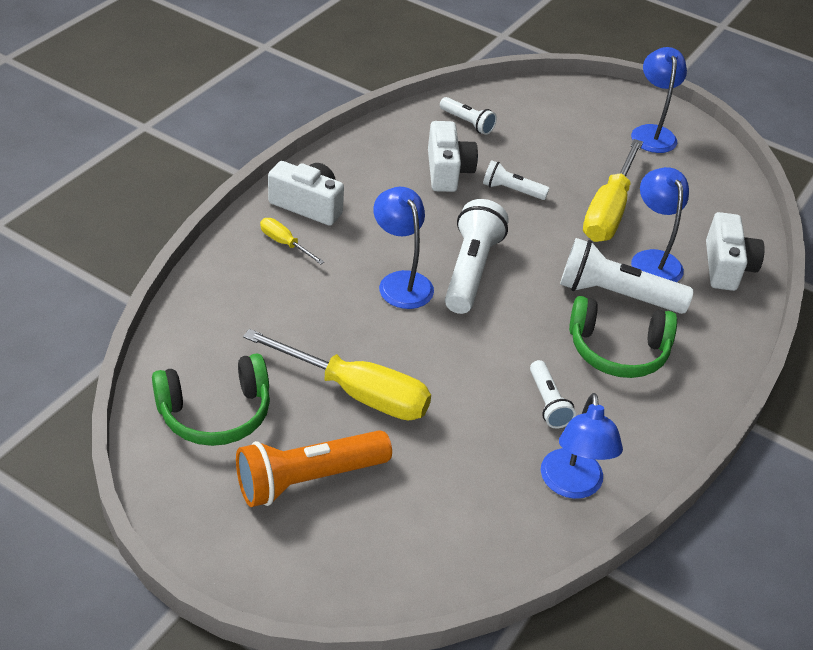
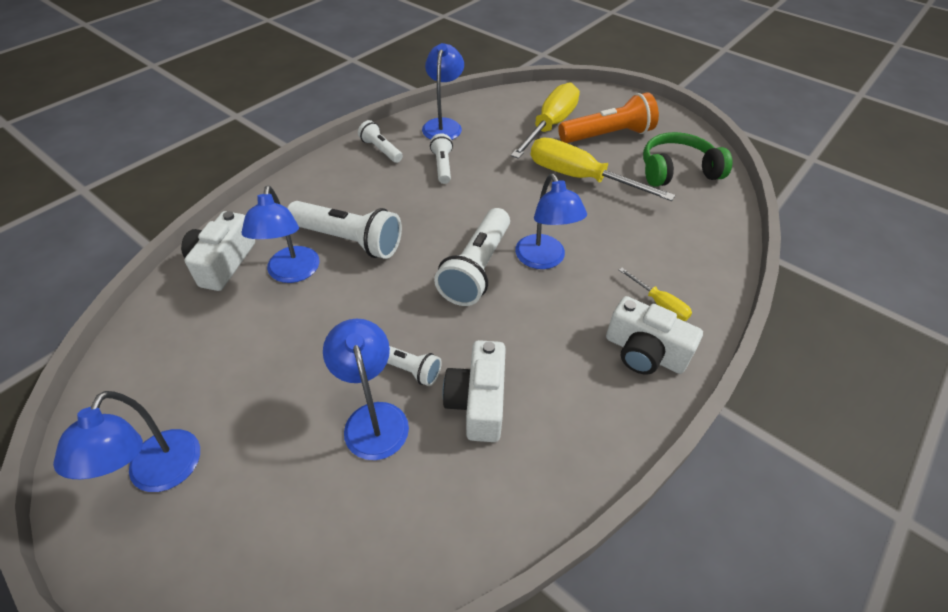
camera: 170 degrees left, 5 degrees up
white flashlight [440,97,497,135] -> white flashlight moved to [358,120,403,163]
green headphones [569,296,677,378] -> none
yellow screwdriver [583,139,643,242] -> yellow screwdriver moved to [511,82,580,159]
none -> blue lamp [323,319,409,460]

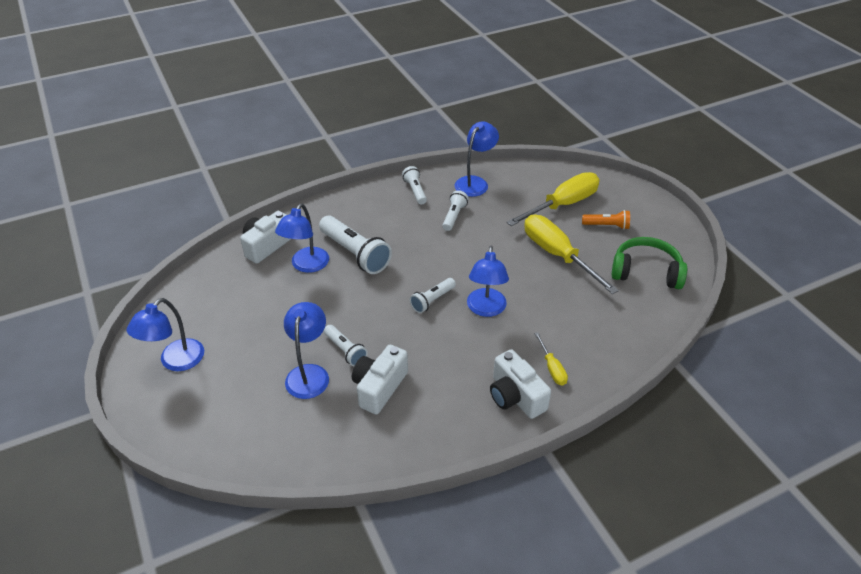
camera: 25 degrees right, 5 degrees down
white flashlight [434,208,510,306] -> white flashlight [410,278,456,313], size x0.56
orange flashlight [558,92,659,143] -> orange flashlight [582,210,630,230], size x0.56

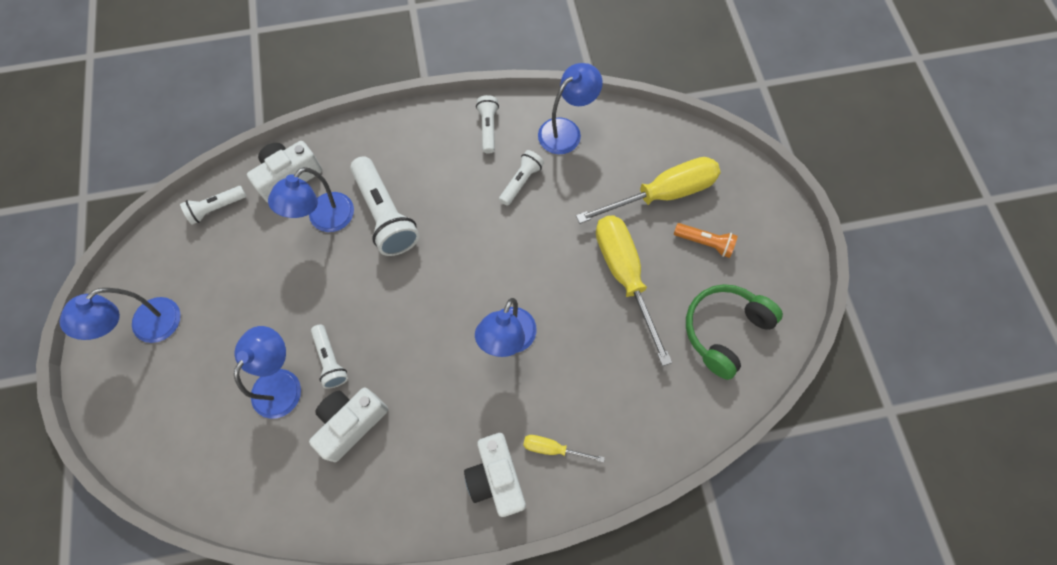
camera: 15 degrees right, 25 degrees up
white flashlight [410,278,456,313] -> white flashlight moved to [180,186,246,225]
yellow screwdriver [534,332,568,385] -> yellow screwdriver turned 105 degrees clockwise [523,435,605,462]
green headphones [612,237,687,289] -> green headphones turned 75 degrees counterclockwise [686,284,783,380]

